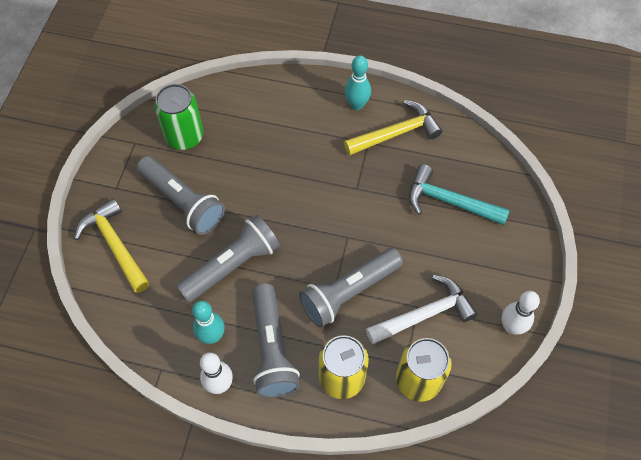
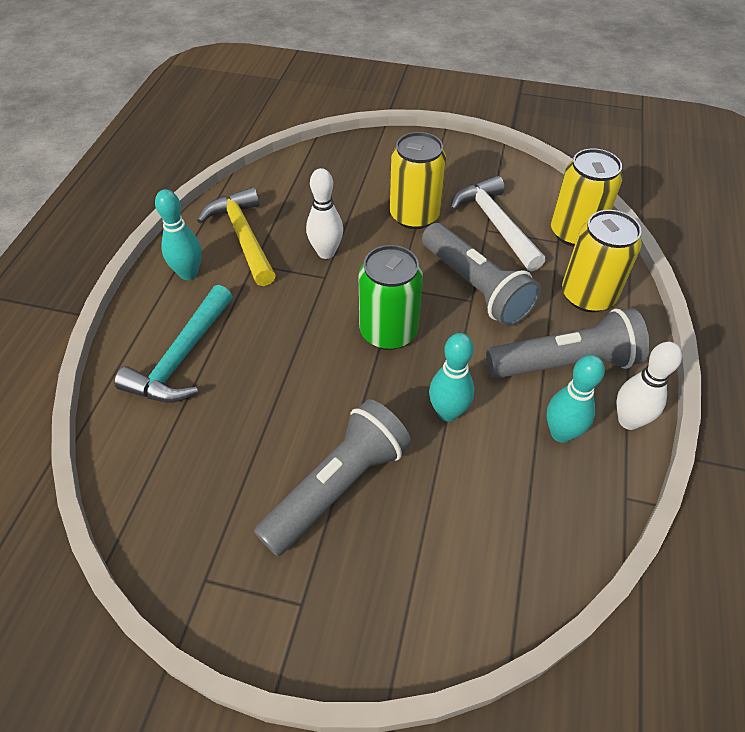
camera: 90 degrees left, 10 degrees down
yellow hammer [74,198,149,293] -> none
green can [154,84,203,150] -> green can moved to [359,245,423,350]
grey flashlight [176,215,280,302] -> turquoise bowling pin [429,333,474,422]
turquoise hammer [409,164,510,225] -> turquoise hammer moved to [114,285,233,403]
white bowling pin [502,291,540,335] -> white bowling pin moved to [306,168,343,259]
none -> yellow can [390,132,446,229]

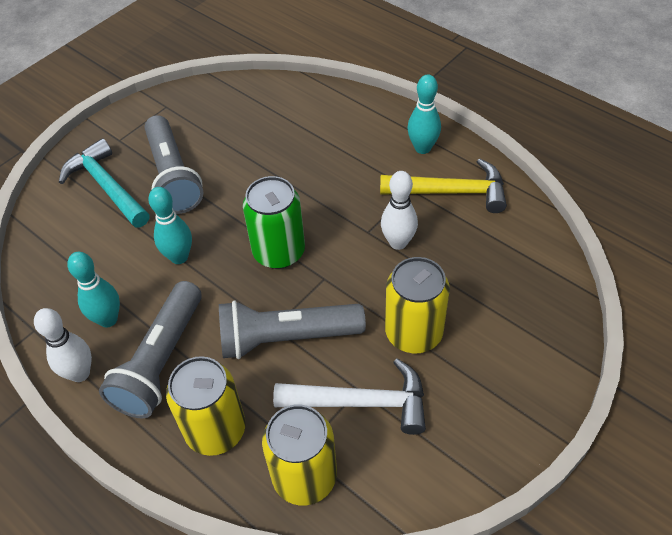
camera: 120 degrees right, 0 degrees up
turquoise hammer [114,285,233,403] -> turquoise hammer moved to [59,138,150,228]

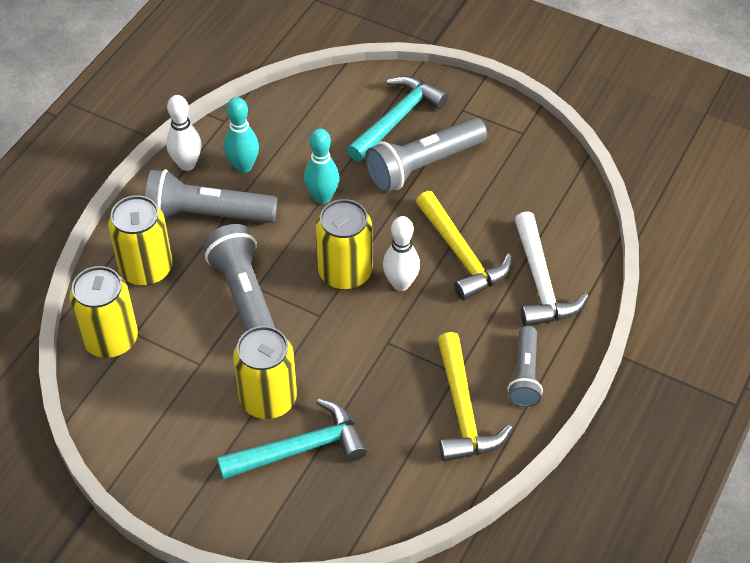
camera: 75 degrees right, 0 degrees up
green can [243,176,305,269] -> yellow can [316,199,372,290]
white hammer [273,358,426,435] -> white hammer moved to [514,211,588,326]
white bowling pin [381,171,418,250] -> white bowling pin moved to [383,216,420,291]
turquoise bowling pin [407,74,441,154] -> grey flashlight [507,326,543,407]
none -> turquoise hammer [217,399,367,480]
none -> yellow hammer [416,191,512,300]

